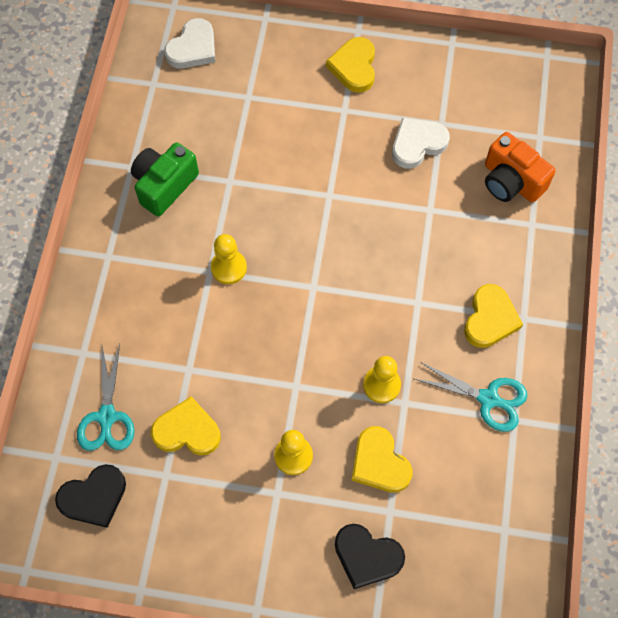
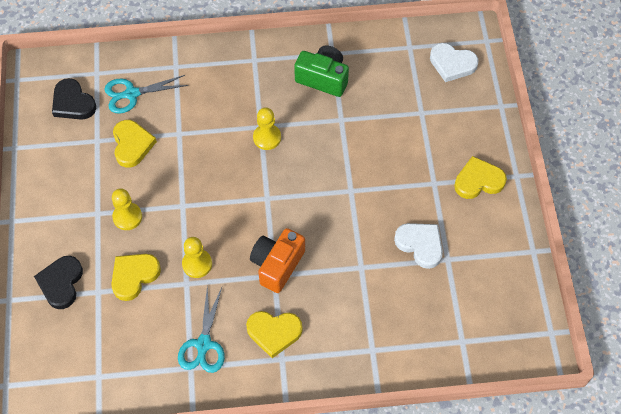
camera: 75 degrees right, 5 degrees down
orange camera [485,132,556,202] -> orange camera moved to [250,228,305,293]

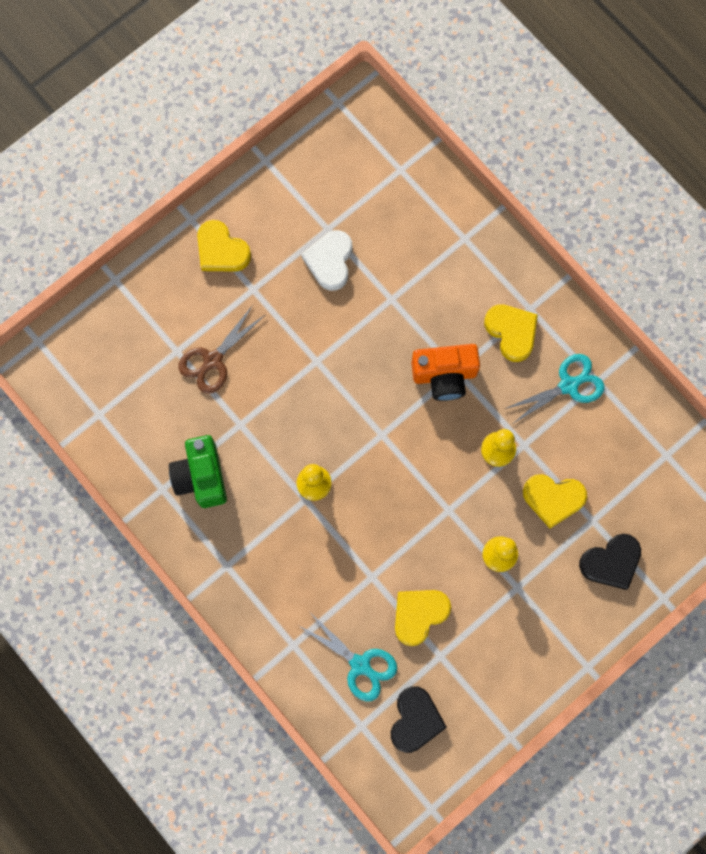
camera: 125 degrees left, 15 degrees up
white heart [430,43,479,82] -> none
none -> brown scissors [178,305,265,394]

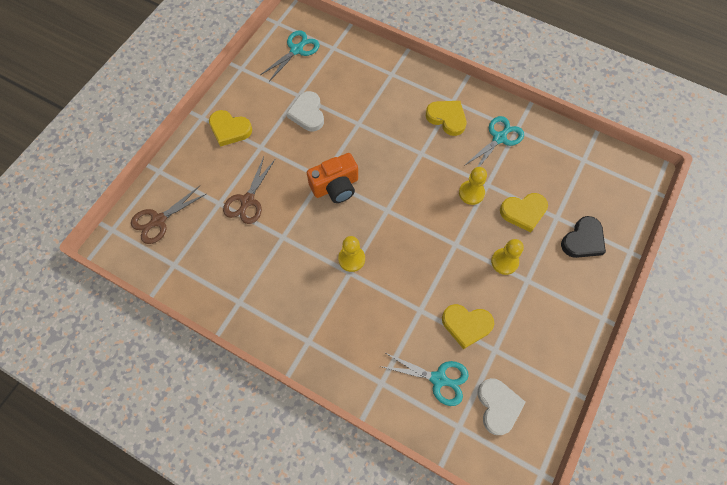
camera: 20 degrees left, 10 degrees down
green camera [169,435,227,508] -> none
black heart [391,686,447,753] -> white heart [478,378,526,435]
yellow heart [395,590,451,646] -> yellow heart turned 105 degrees counterclockwise [442,304,494,349]
orange camera [411,344,480,401] -> orange camera moved to [307,153,358,203]
none -> brown scissors [131,186,206,244]
none -> turquoise scissors [260,30,319,81]

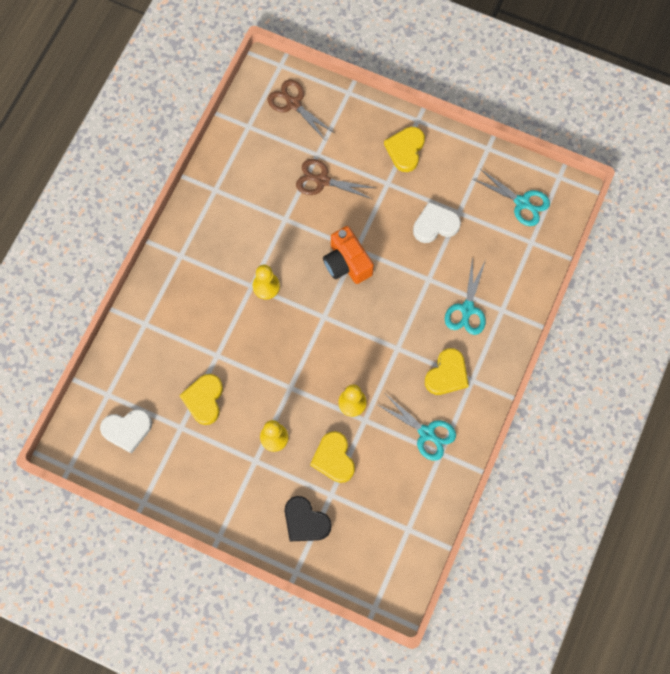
camera: 85 degrees right, 5 degrees up
turquoise scissors [380,352,469,406] -> turquoise scissors moved to [445,257,486,335]

